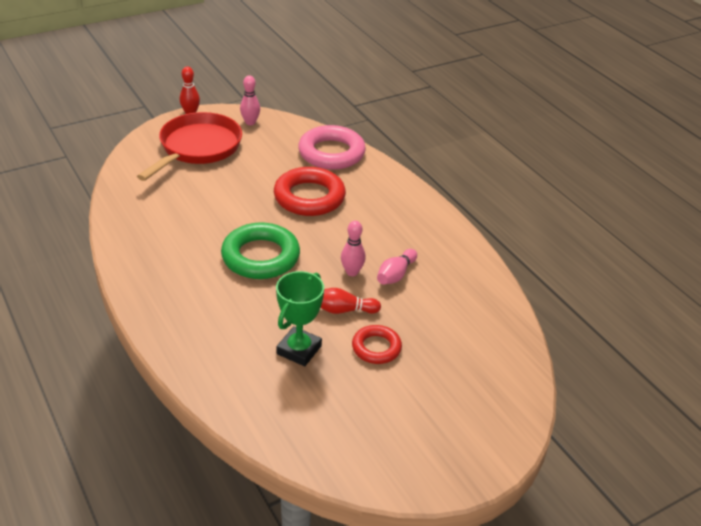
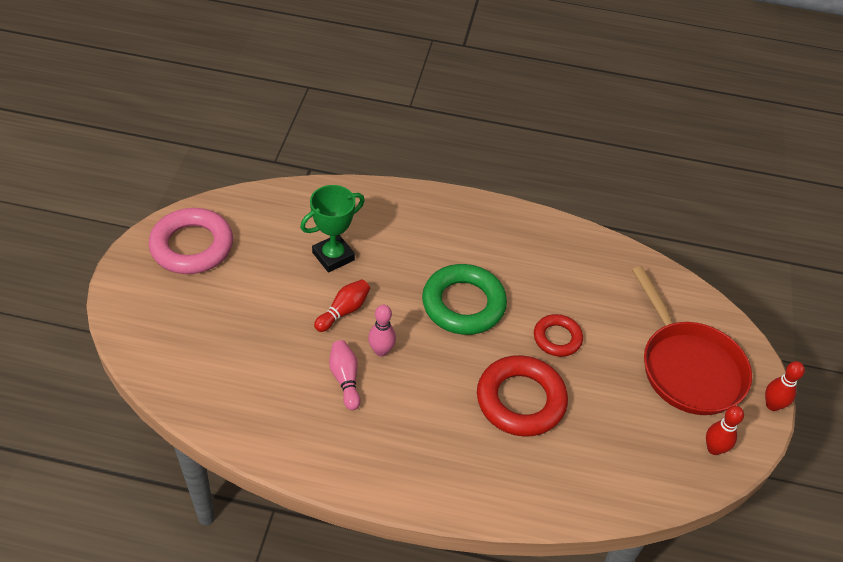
camera: 130 degrees right, 10 degrees up
pink bowling pin [240,76,260,125] -> red bowling pin [706,406,744,455]
green trophy [276,271,324,366] -> green trophy turned 75 degrees clockwise [300,185,365,272]
pink ring [298,125,366,170] -> pink ring moved to [148,208,233,274]
red ring [352,325,402,364] -> red ring moved to [534,314,583,357]

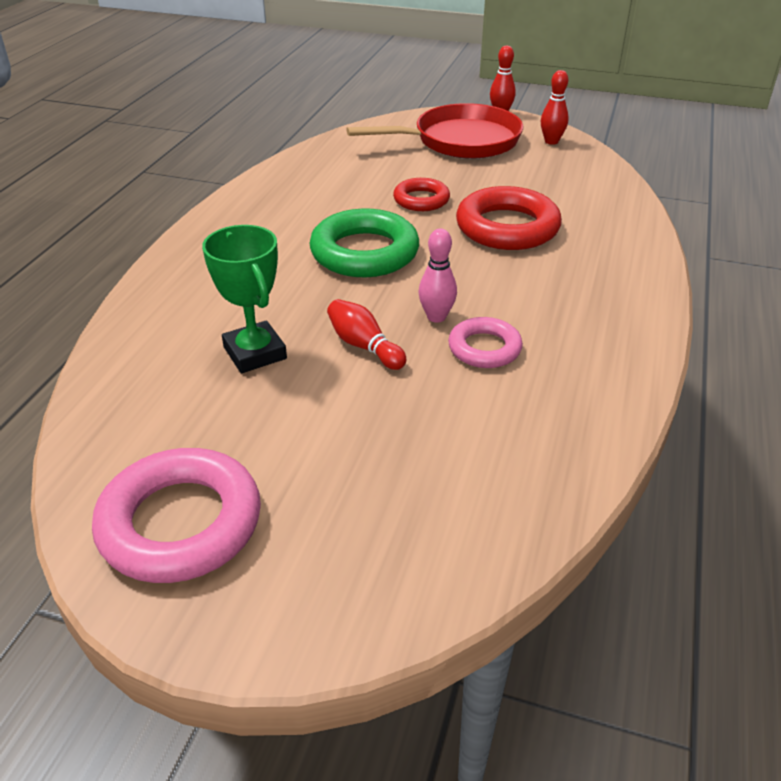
camera: 80 degrees left, 10 degrees down
pink bowling pin [329,340,361,410] -> pink ring [448,317,523,368]

